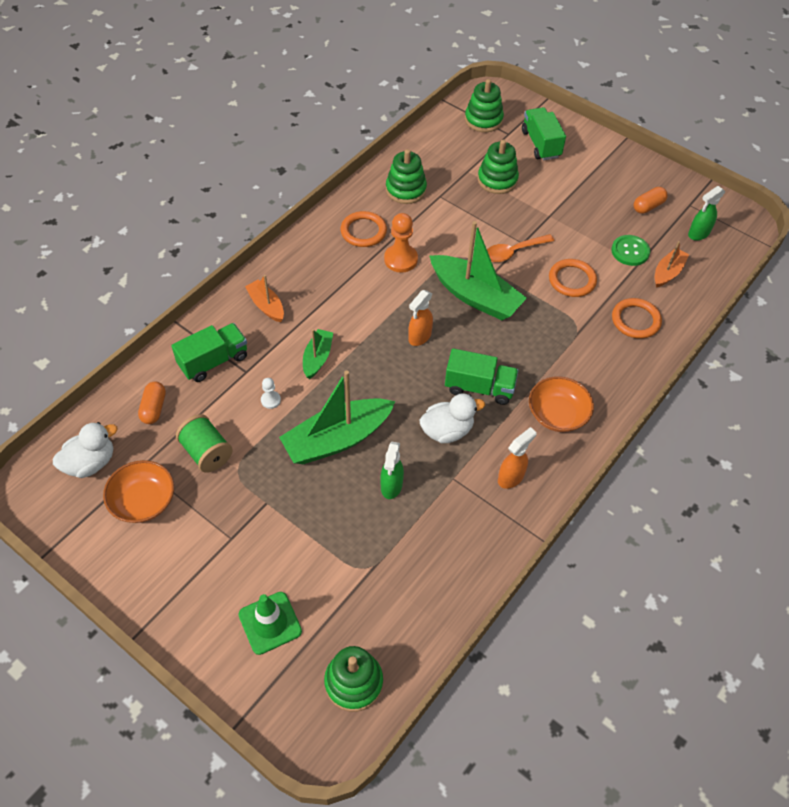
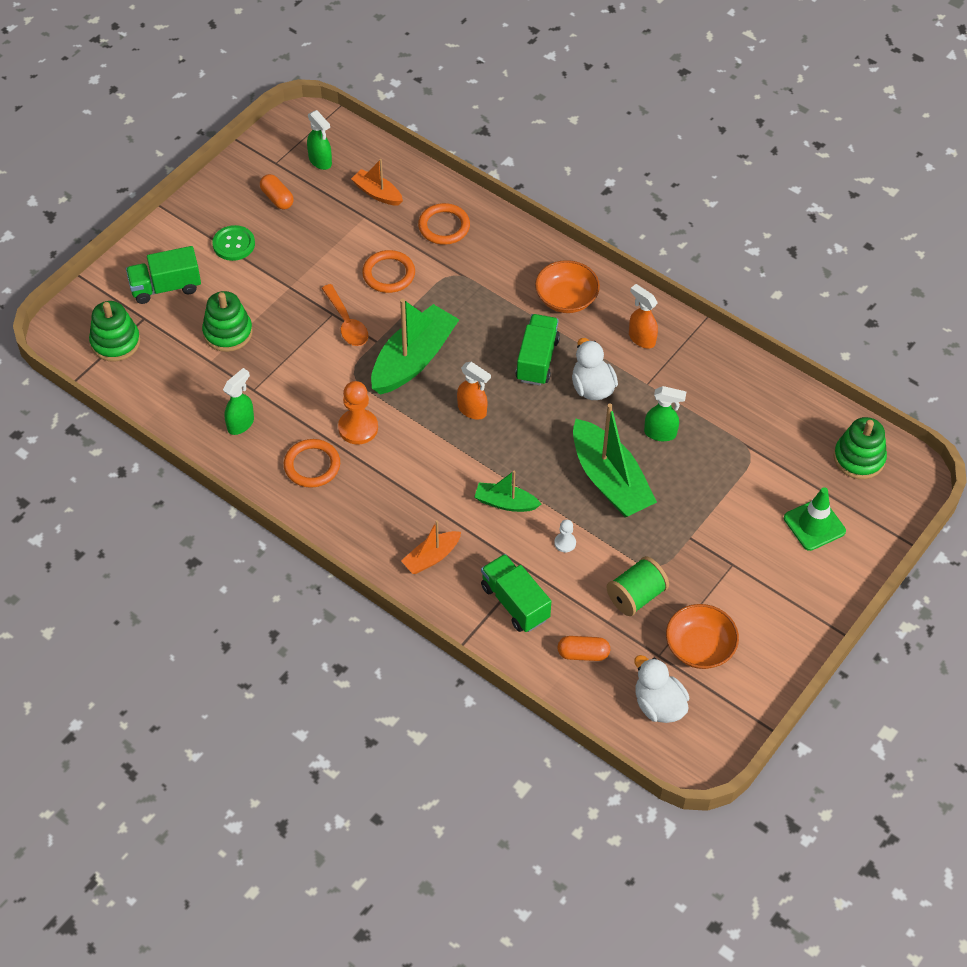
camera: 90 degrees left, 0 degrees up
green stacking toy [386,149,427,204] -> green spray bottle [223,368,254,435]
green button [611,235,650,266] -> green button moved to [212,225,255,261]

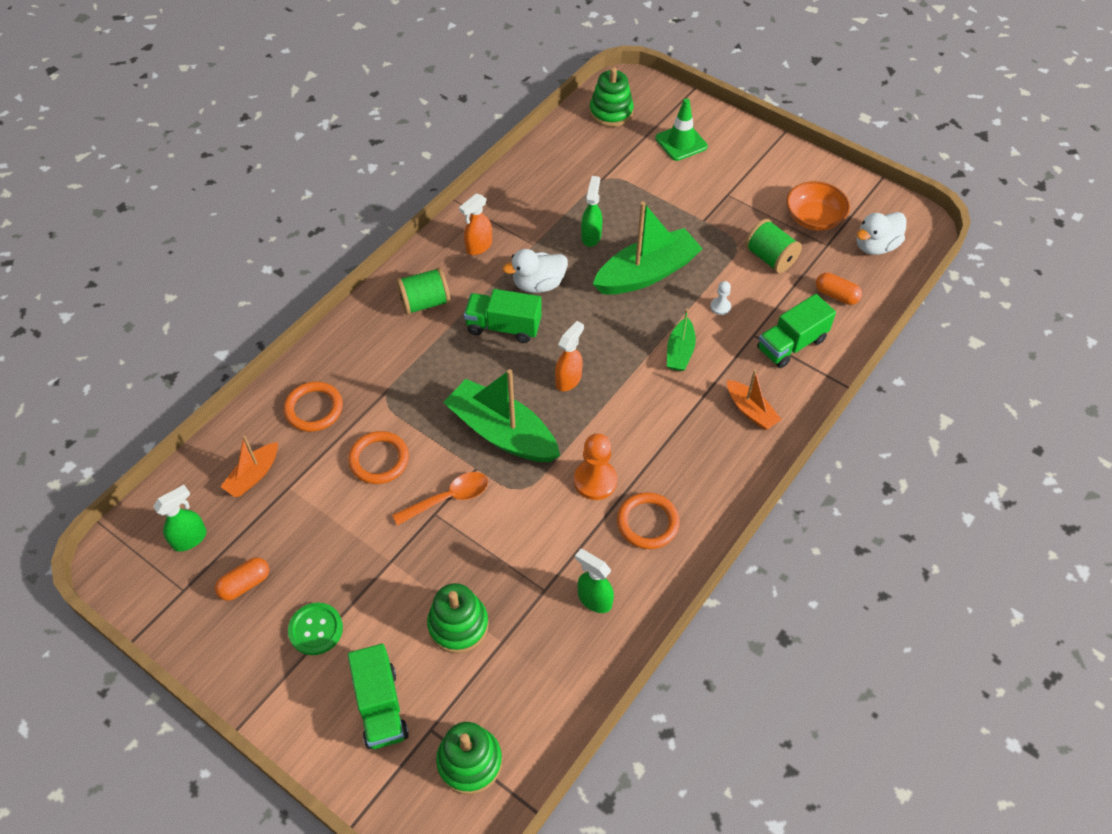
camera: 90 degrees left, 0 degrees up
orange bowl [535,260,600,313] -> green spool [396,267,451,315]
orange capsule [557,636,610,661] -> orange capsule turned 60 degrees counterclockwise [816,273,862,305]

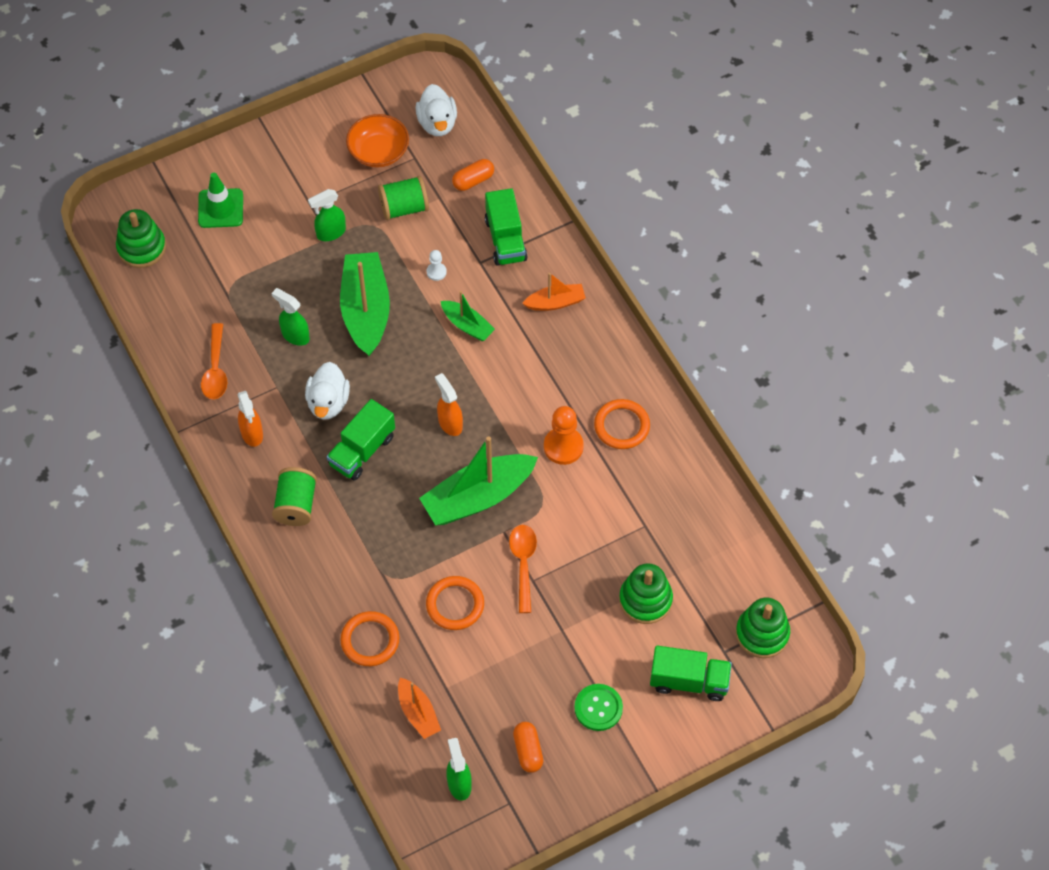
camera: 65 degrees left, 5 degrees up
green spray bottle [575,549,614,613] -> green spray bottle moved to [308,189,346,241]
none -> orange spoon [201,323,227,400]

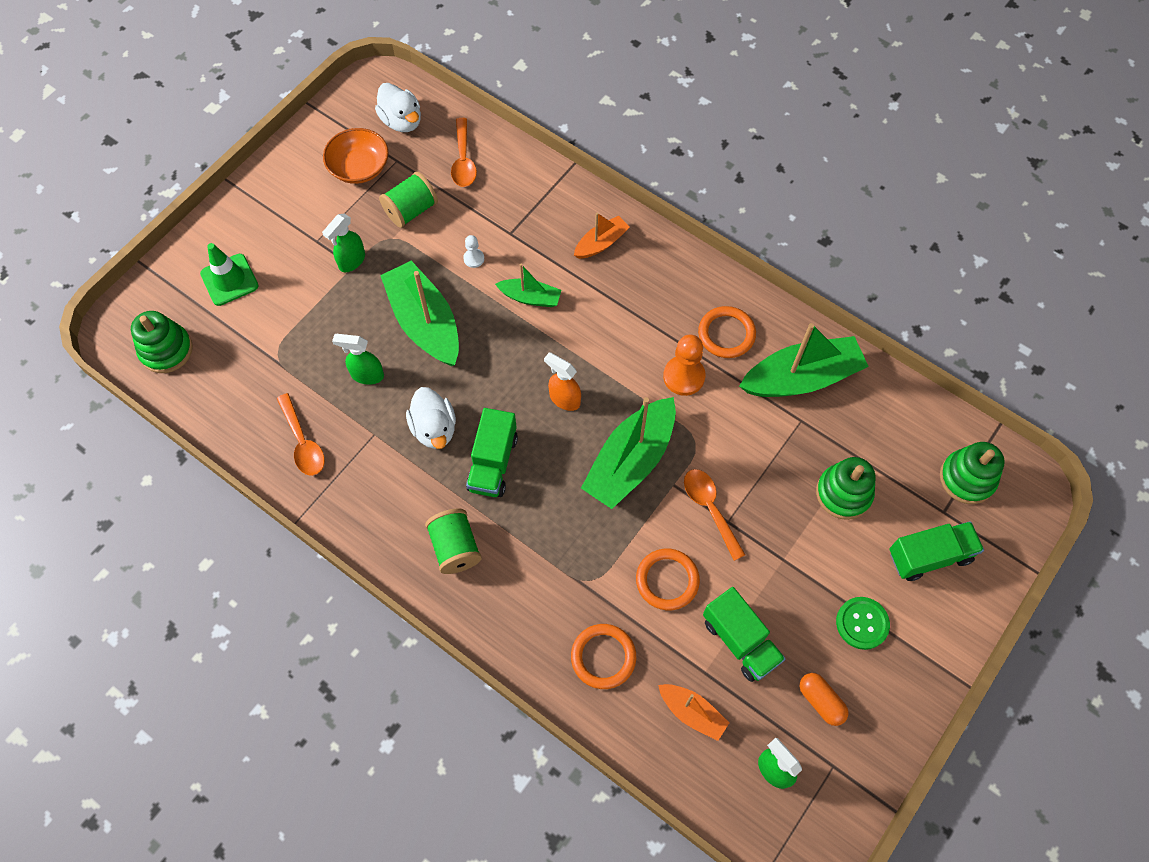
camera: 25 degrees left, 5 degrees up
orange spray bottle [238,391,263,447] -> none
orange capsule [452,159,494,191] -> orange spoon [451,118,477,187]
green truck [485,188,528,266] -> green truck moved to [703,587,786,682]
none -> green boat [739,323,869,397]

